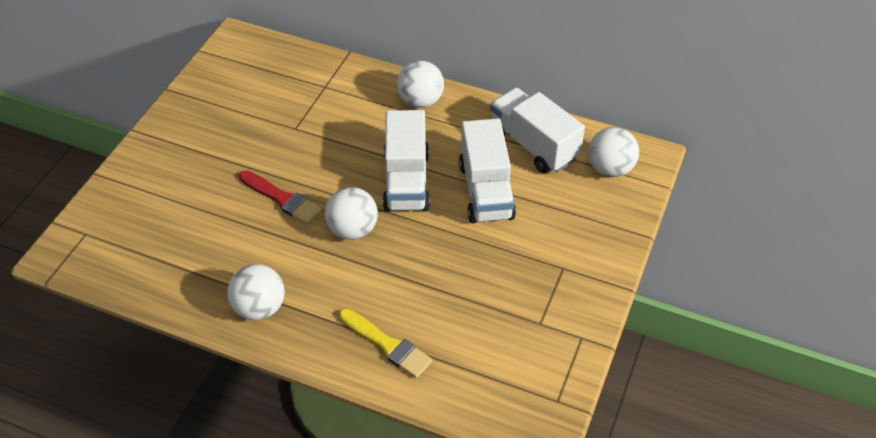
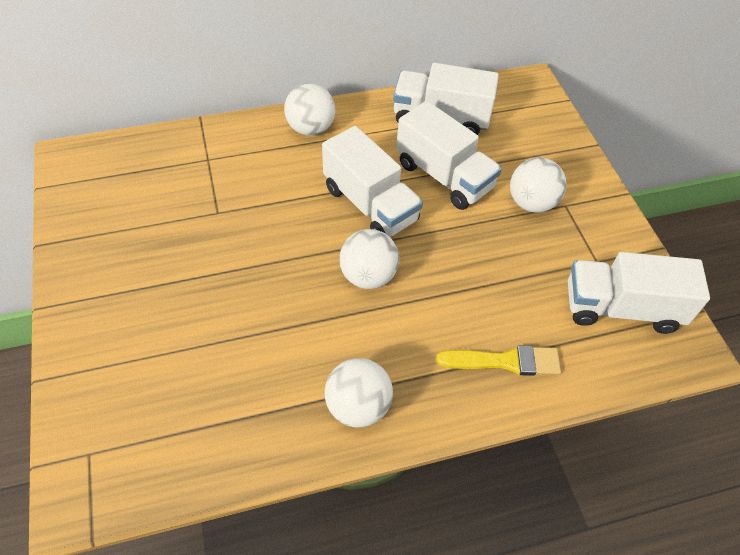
camera: 40 degrees left, 5 degrees up
red brush [239,170,322,224] -> none
white ball [588,127,639,177] -> white ball moved to [510,157,566,213]
none -> white truck [568,252,710,334]

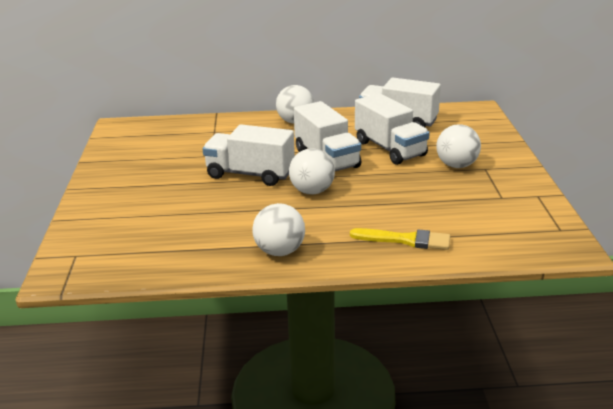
camera: 15 degrees right, 25 degrees down
white truck [568,252,710,334] -> white truck moved to [203,124,295,186]

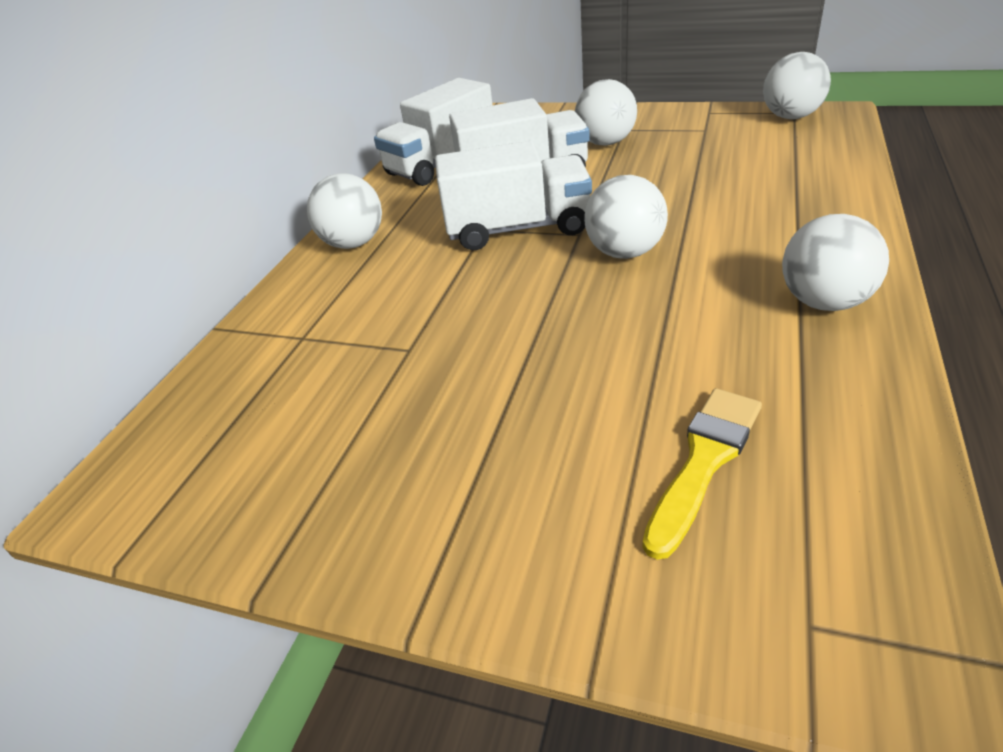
camera: 65 degrees left, 10 degrees up
white truck [203,124,295,186] -> none
yellow brush [350,228,450,250] -> yellow brush moved to [642,388,762,560]
none -> white ball [763,52,831,119]

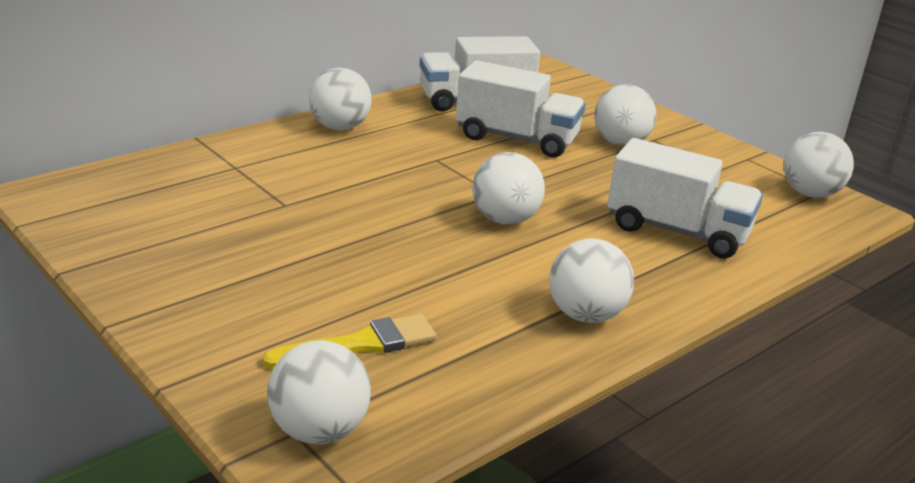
camera: 25 degrees right, 10 degrees down
white truck [435,141,592,250] -> white truck moved to [607,138,763,258]
none -> white ball [267,340,371,444]

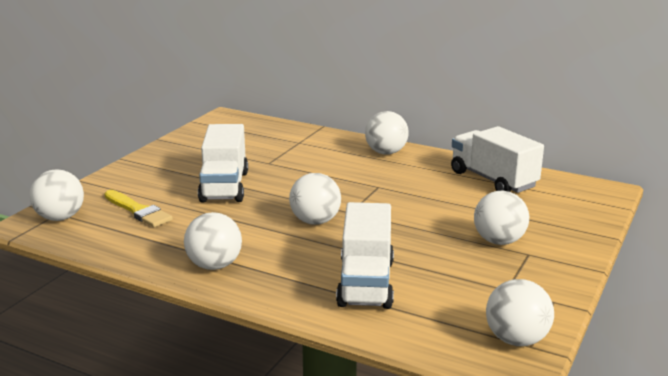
camera: 70 degrees right, 5 degrees down
white truck [456,60,586,157] -> white truck moved to [198,124,248,203]

